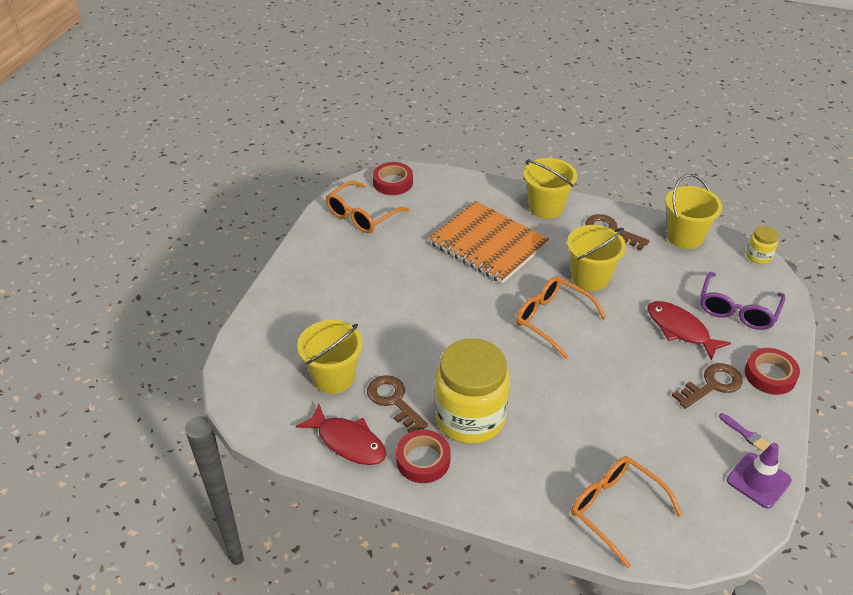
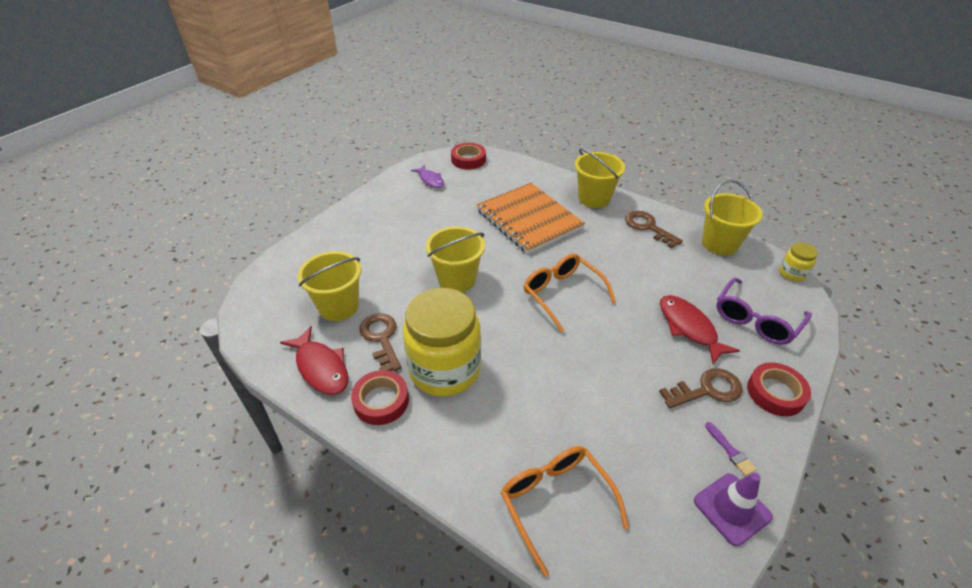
camera: 15 degrees right, 0 degrees up
orange glasses [326,181,409,233] -> purple fish [411,165,444,188]
yellow bucket [567,225,626,291] -> yellow bucket moved to [426,226,485,292]

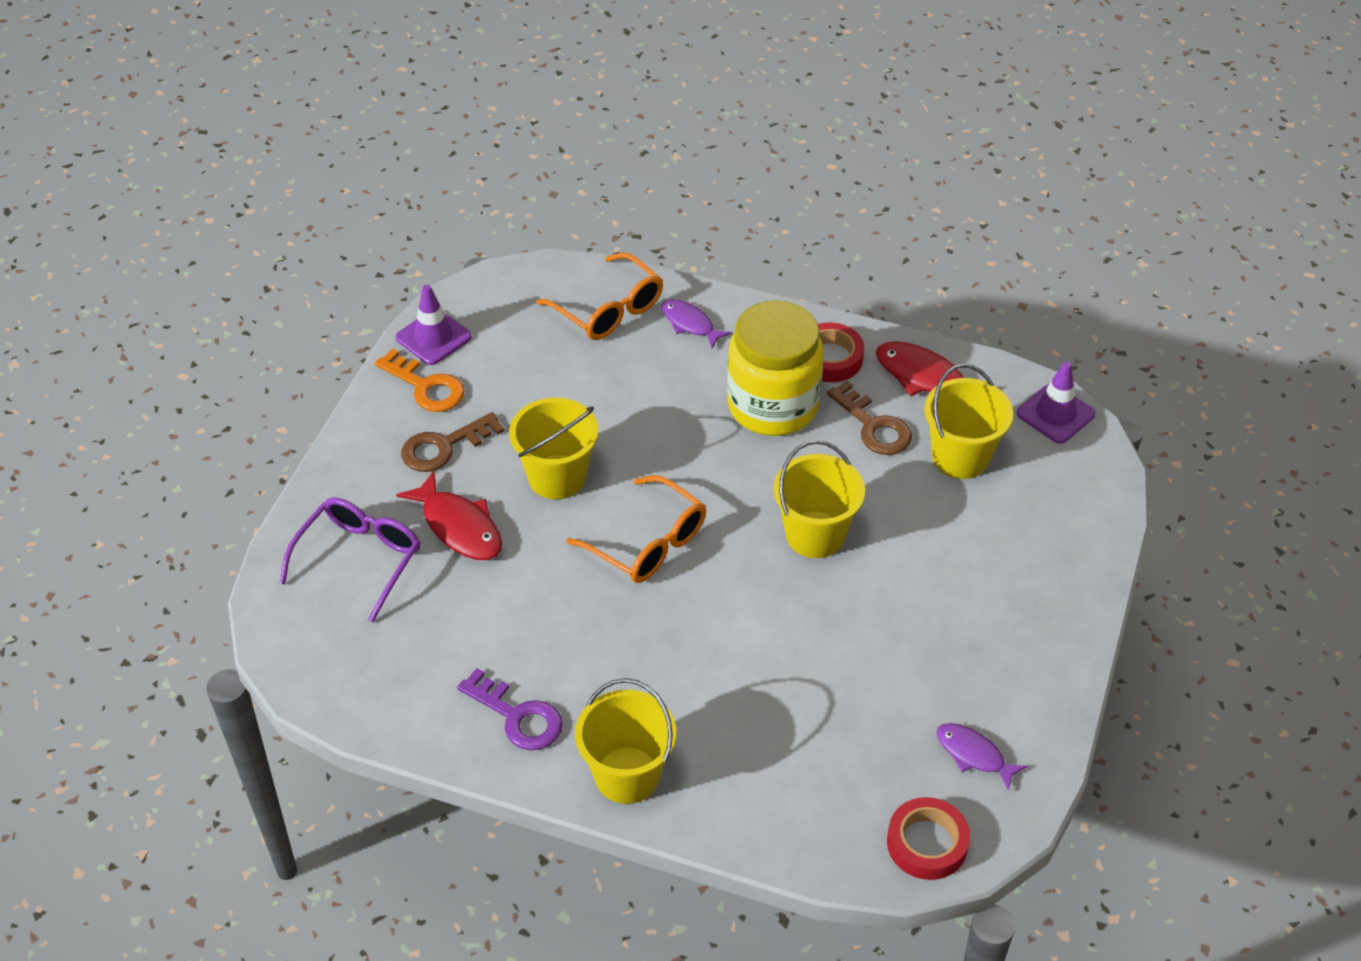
camera: 165 degrees right, 5 degrees up
orange notebook [477,183,585,254] -> none
brown key [625,211,683,248] -> purple key [457,668,563,751]
yellow bucket [702,180,763,255] -> yellow bucket moved to [509,398,598,500]
purple brush [705,422,757,476] -> orange key [375,349,464,412]
red tape [747,362,811,416] -> none
yellow jar [779,242,818,282] -> none
none -> purple fish [662,299,731,348]
none -> purple traffic cone [1017,361,1095,444]

